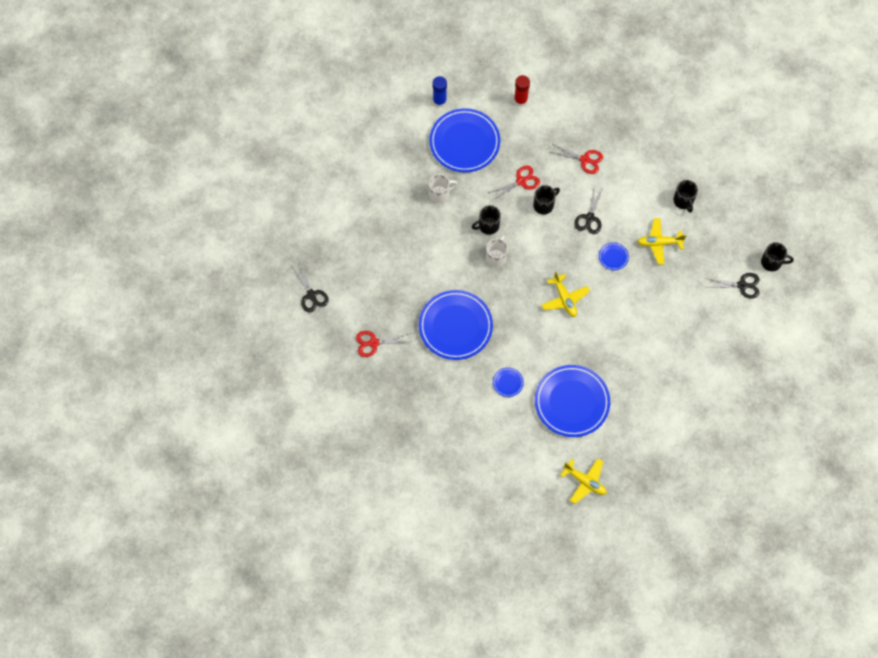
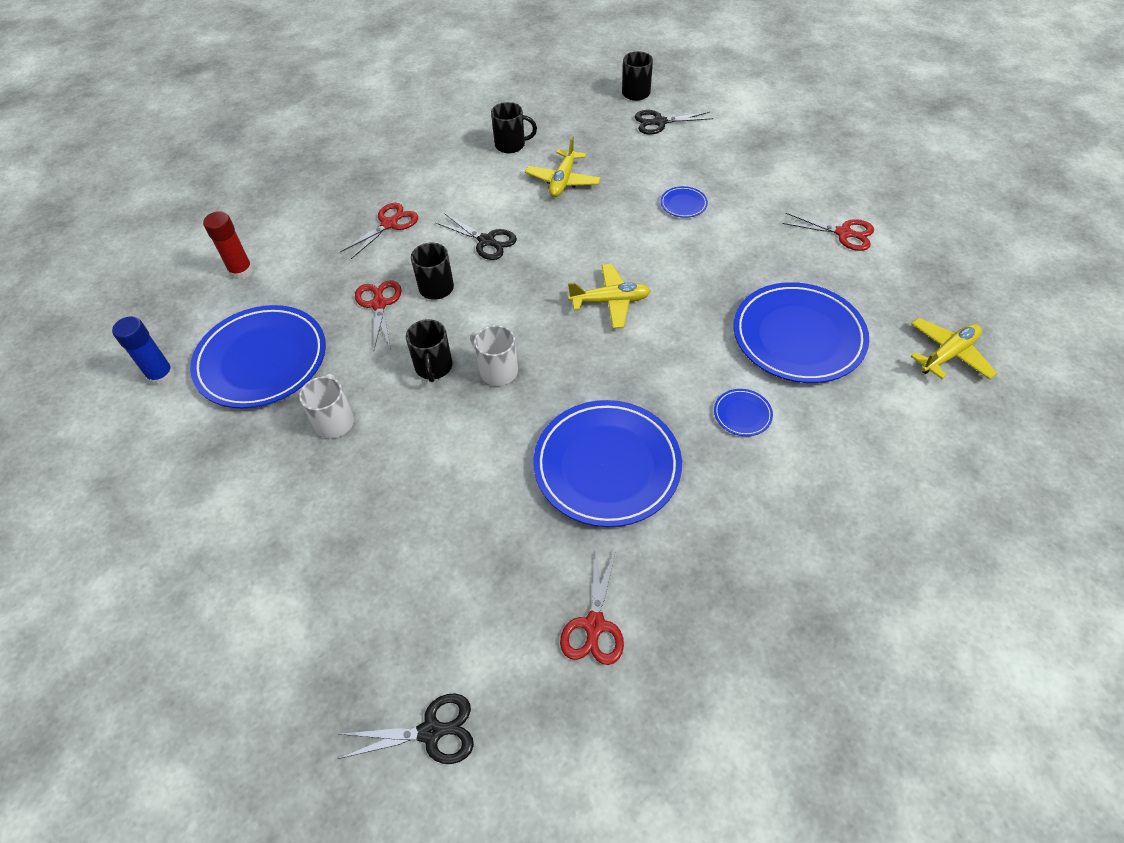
camera: 70 degrees left, 15 degrees down
blue plate [599,242,629,270] -> blue plate moved to [660,186,708,218]
black scissors [705,273,759,298] -> black scissors turned 120 degrees counterclockwise [634,110,713,135]
none -> red scissors [782,213,874,251]

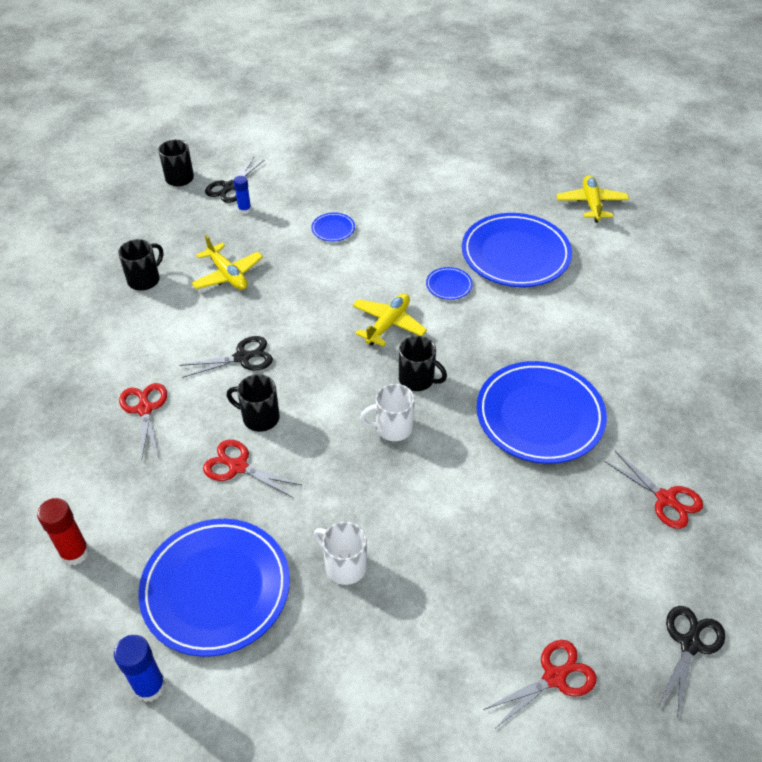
camera: 55 degrees left, 5 degrees down
black mug [406,319,453,382] -> black mug moved to [399,336,447,391]
blue plate [714,389,773,436] -> blue plate moved to [426,267,473,300]
red scissors [782,213,874,251] -> red scissors moved to [483,640,597,728]
none -> blue glue stick [233,176,251,214]

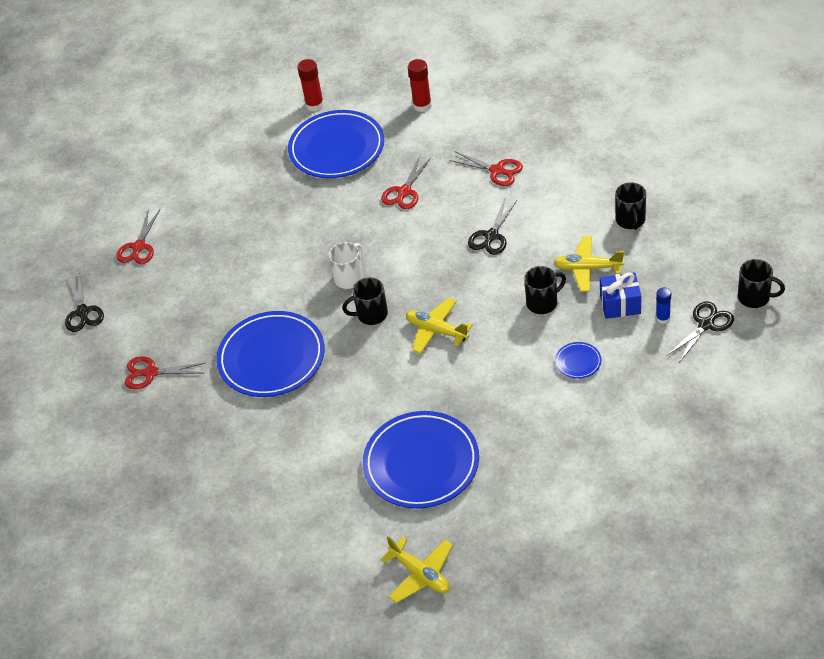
camera: 140 degrees right, 0 degrees up
blue glue stick [114,635,166,702] -> red glue stick [297,59,324,111]
red scissors [203,440,301,498] -> red scissors turned 135 degrees clockwise [381,155,431,209]
black scissors [205,157,264,203] -> black scissors turned 60 degrees clockwise [668,301,734,362]
black mug [227,374,280,432] -> black mug moved to [524,266,566,314]
white mug [314,521,367,585] -> none
yellow plane [352,293,427,347] -> yellow plane turned 135 degrees clockwise [406,298,473,354]
blue plate [426,267,473,300] -> none
none -> blue gift [600,272,641,319]

